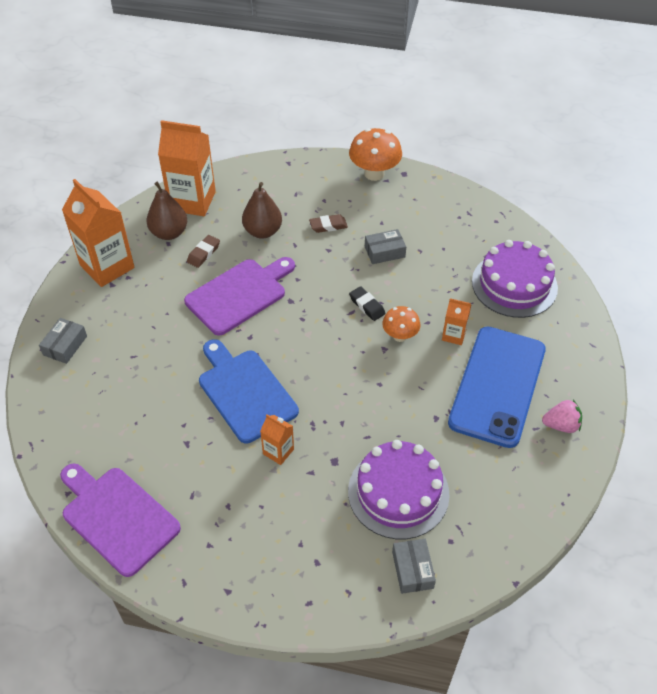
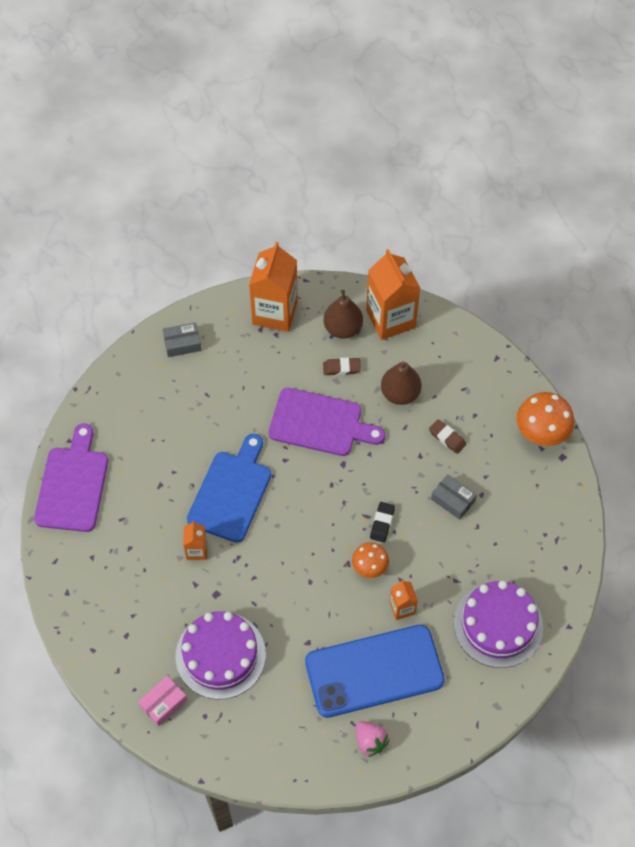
camera: 55 degrees right, 10 degrees up
grey box [392,539,436,594] -> pink box [138,676,187,726]

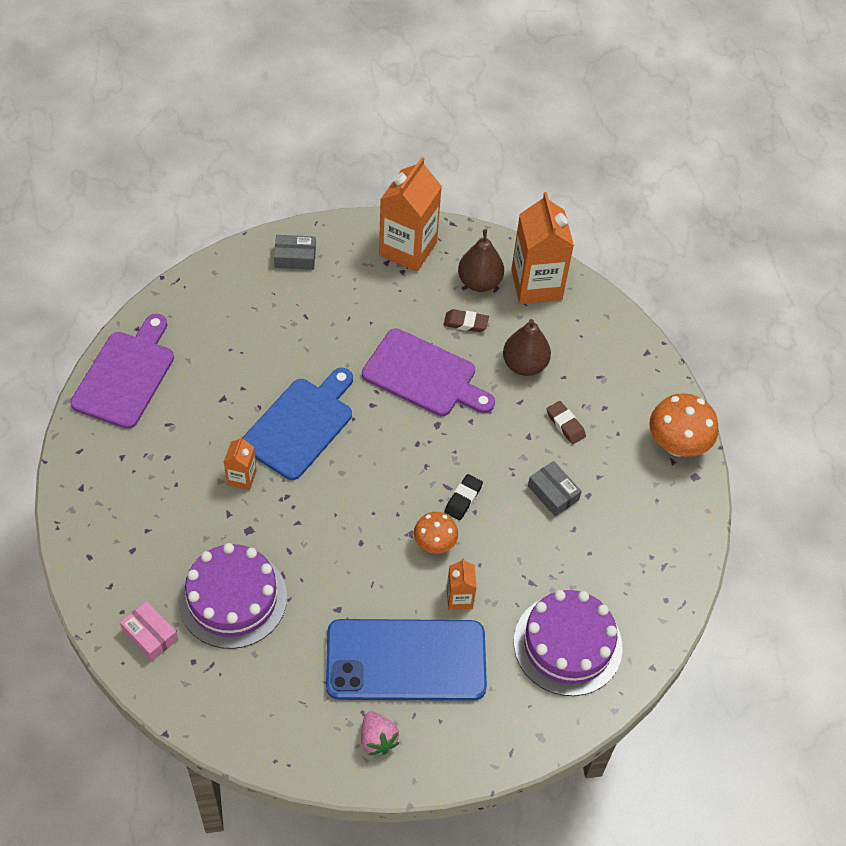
camera: 10 degrees right, 5 degrees down
pink box [138,676,187,726] -> pink box turned 75 degrees clockwise [120,601,178,661]

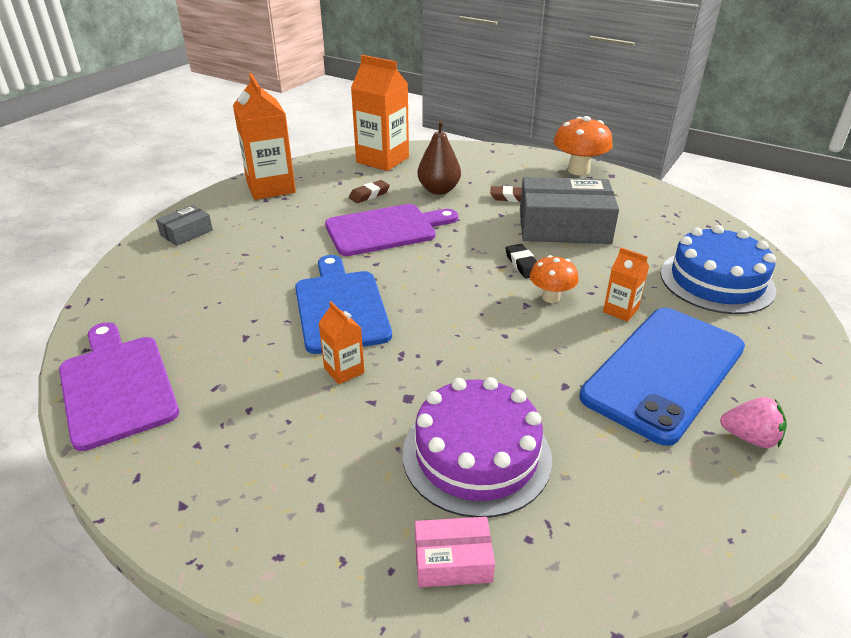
camera: 45 degrees left, 20 degrees down
brown pear [458,229,504,292] -> none
purple cake [514,590,623,696] -> blue cake [660,225,776,314]
grey box [528,461,582,516] -> grey box [520,177,619,244], size x2.11

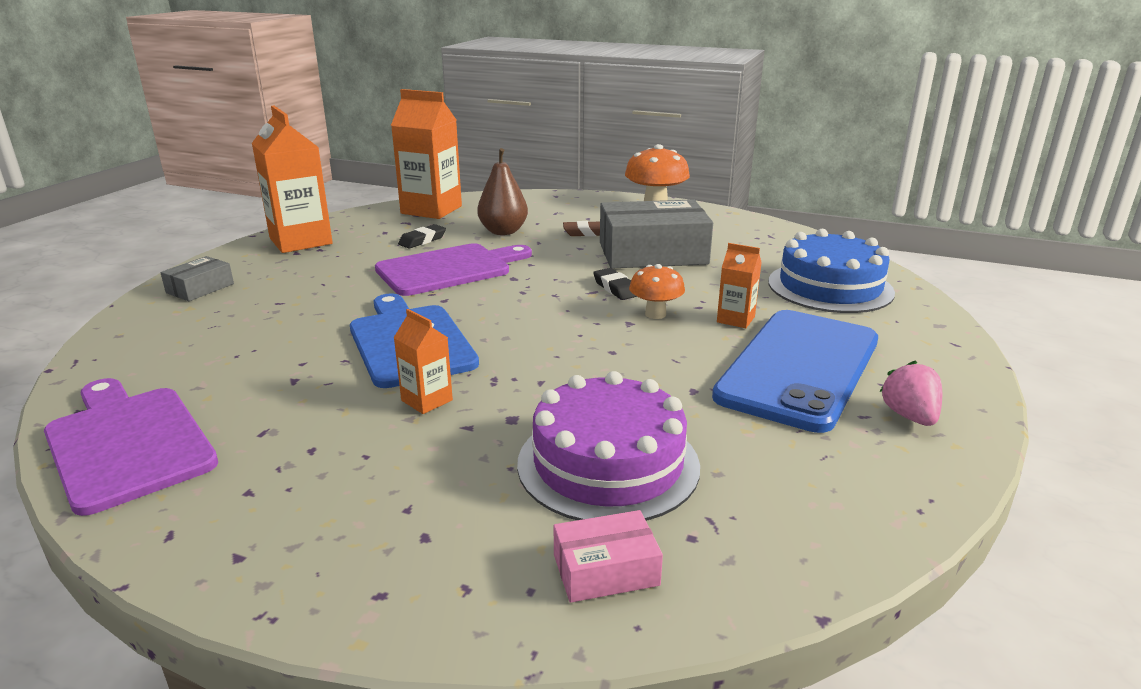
camera: 10 degrees left, 10 degrees down
brown eraser [349,180,390,203] -> black eraser [398,224,446,249]
pink strawberry [720,397,787,448] -> pink strawberry turned 105 degrees counterclockwise [880,360,942,426]

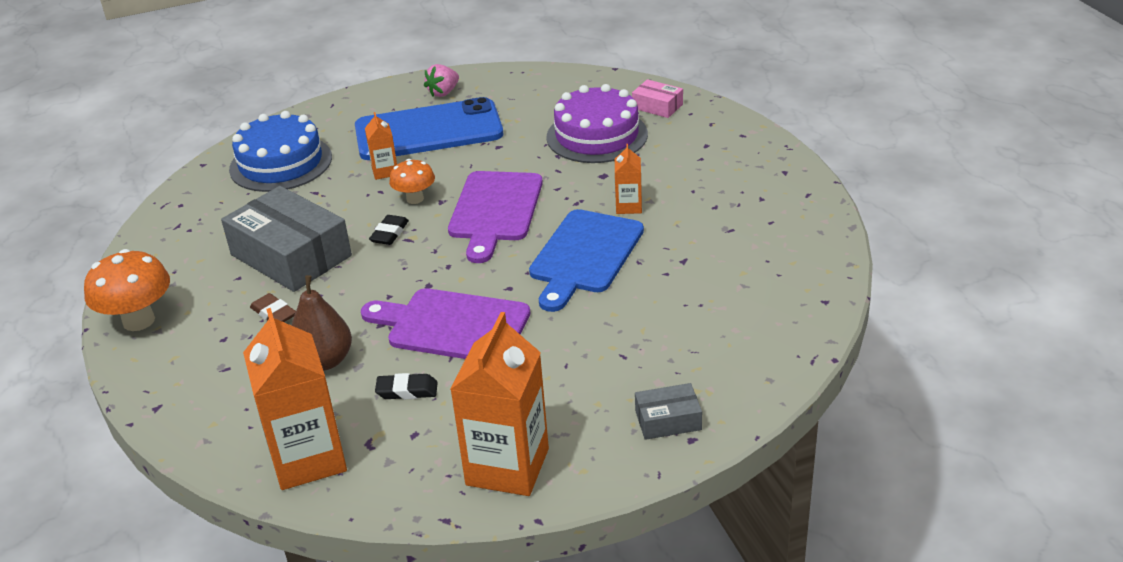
camera: 130 degrees left, 10 degrees up
purple cutting board [44,378,218,516] -> purple cutting board moved to [448,171,543,263]

